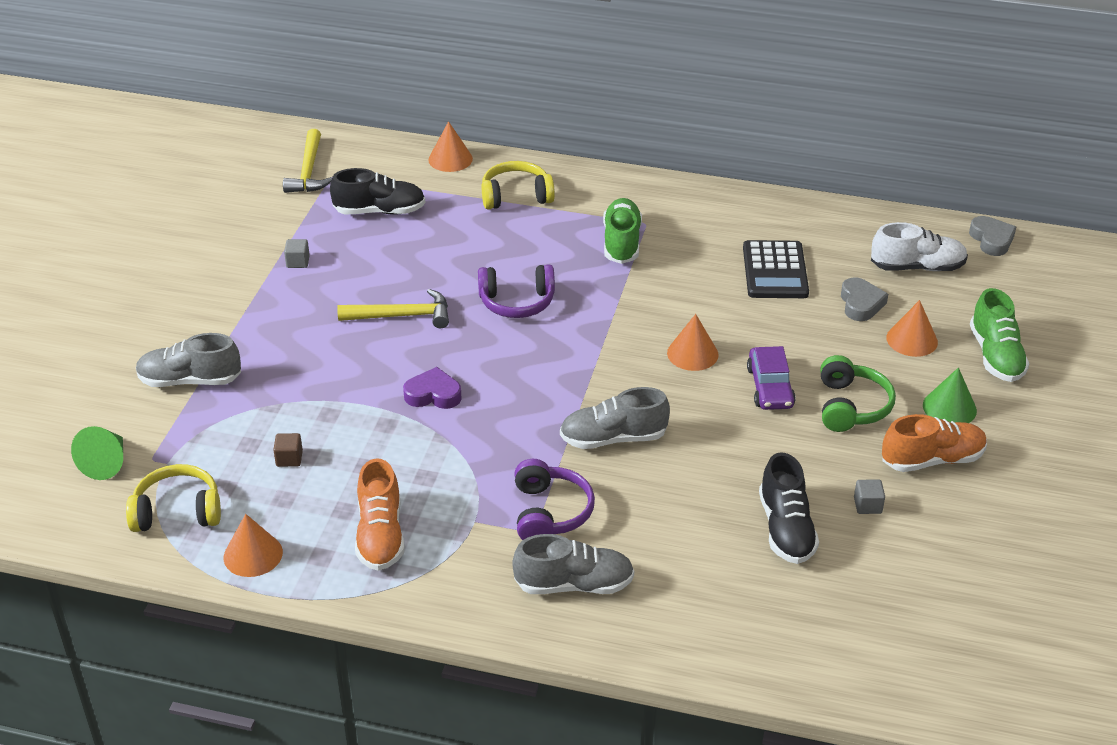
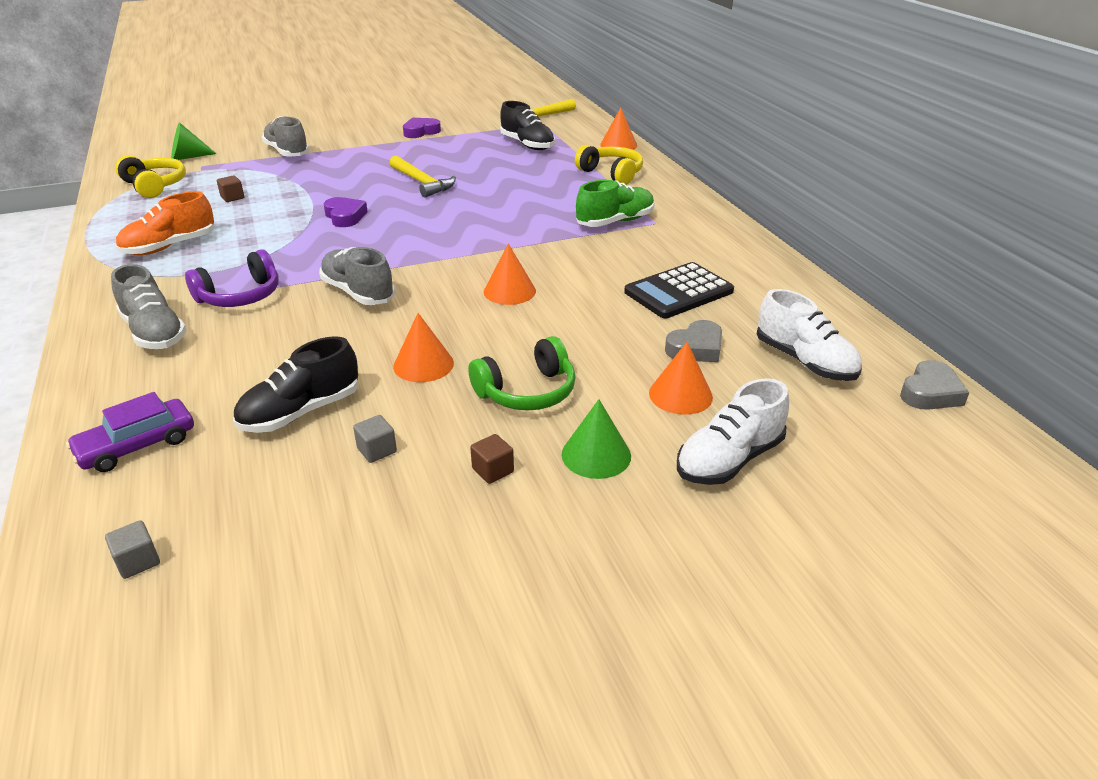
camera: 55 degrees right, 5 degrees down
orange cone [224,514,283,577] -> orange cone moved to [393,313,454,382]
grey cube [284,239,310,268] -> grey cube moved to [105,520,160,579]
purple headphones [478,265,555,318] -> none
purple car [747,346,796,410] -> purple car moved to [66,392,194,472]
orange shoe [882,414,987,472] -> brown cube [470,434,514,484]
green shoe [970,288,1029,382] -> white shoe [677,378,789,485]
none -> purple heart [403,118,441,138]

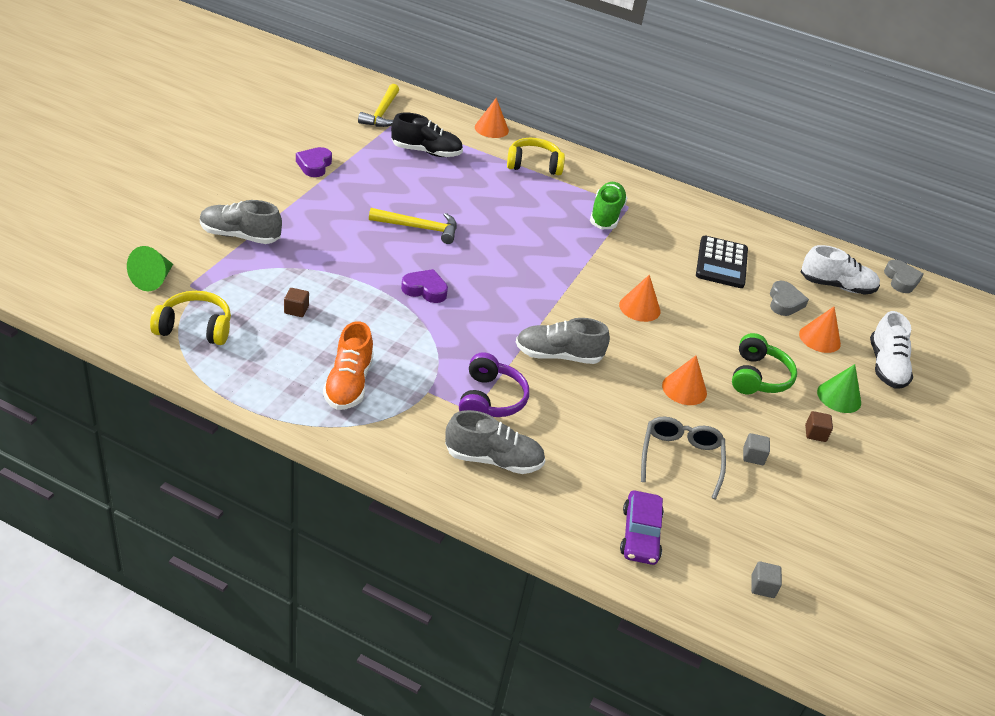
camera: 50 degrees left, 5 degrees up
black shoe [233,336,358,433] -> grey glasses [641,416,726,499]

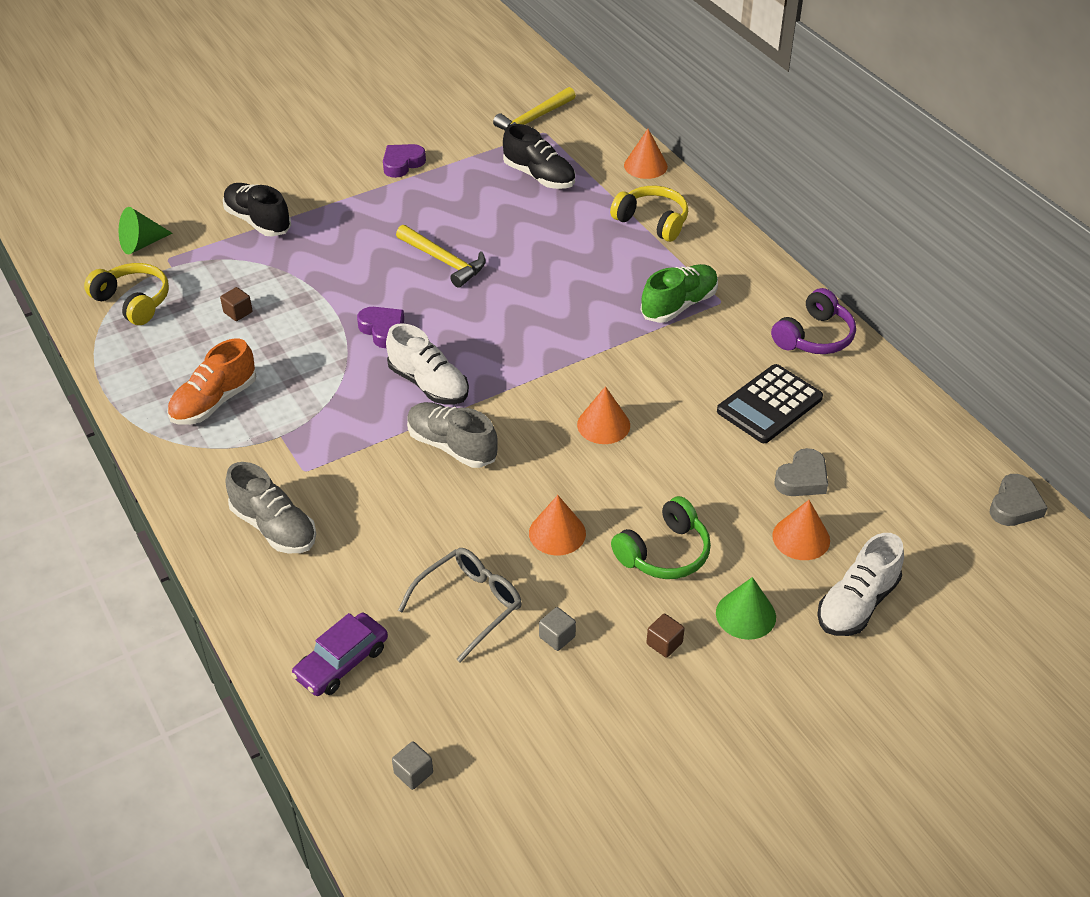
camera: 40 degrees right, 5 degrees up
grey shoe [200,200,282,244] -> black shoe [223,183,291,237]
purple headphones [459,352,529,417] -> purple headphones moved to [771,288,856,354]
white shoe [801,245,880,295] -> white shoe moved to [386,323,469,404]

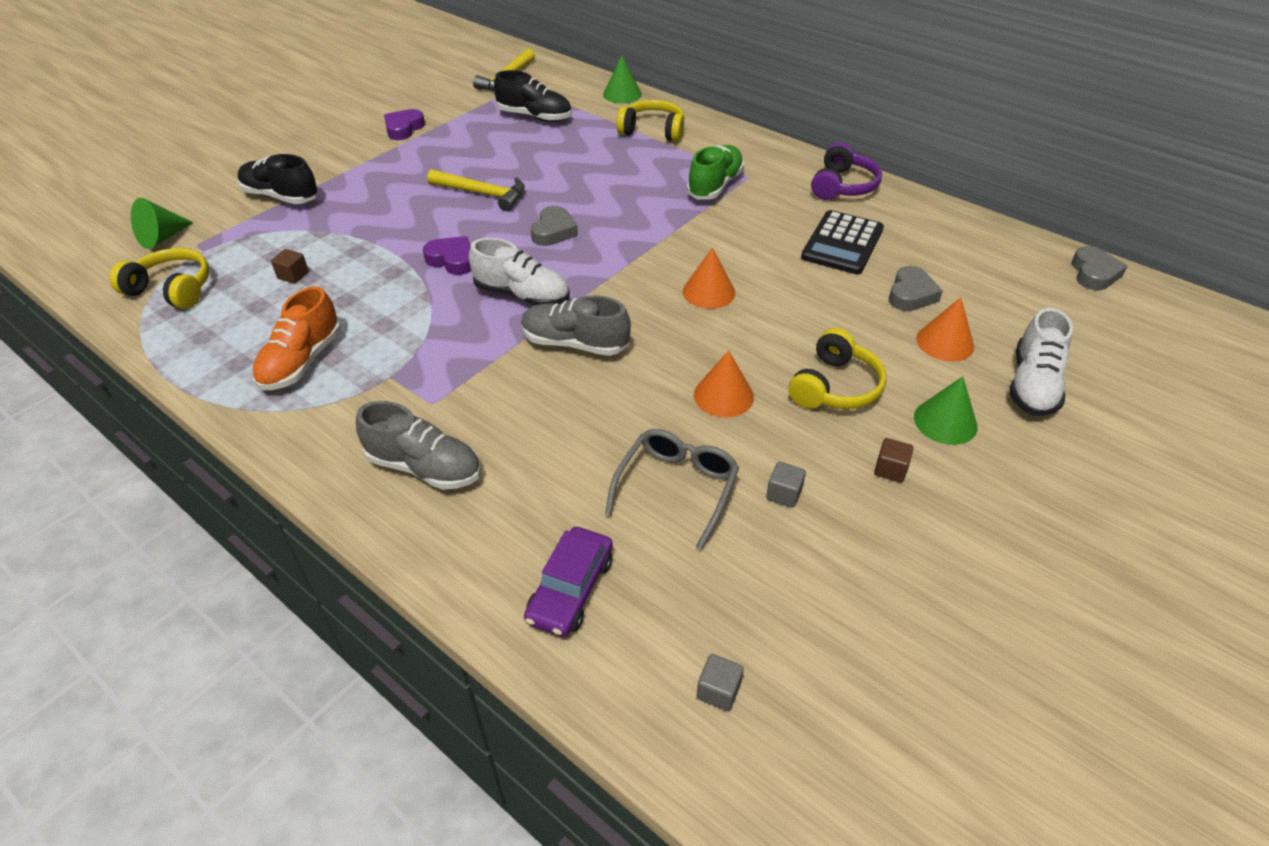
camera: 20 degrees left, 0 degrees up
green headphones [611,496,711,579] -> yellow headphones [788,328,887,409]
orange cone [624,129,668,179] -> green cone [603,56,642,103]
none -> grey heart [531,206,578,246]

